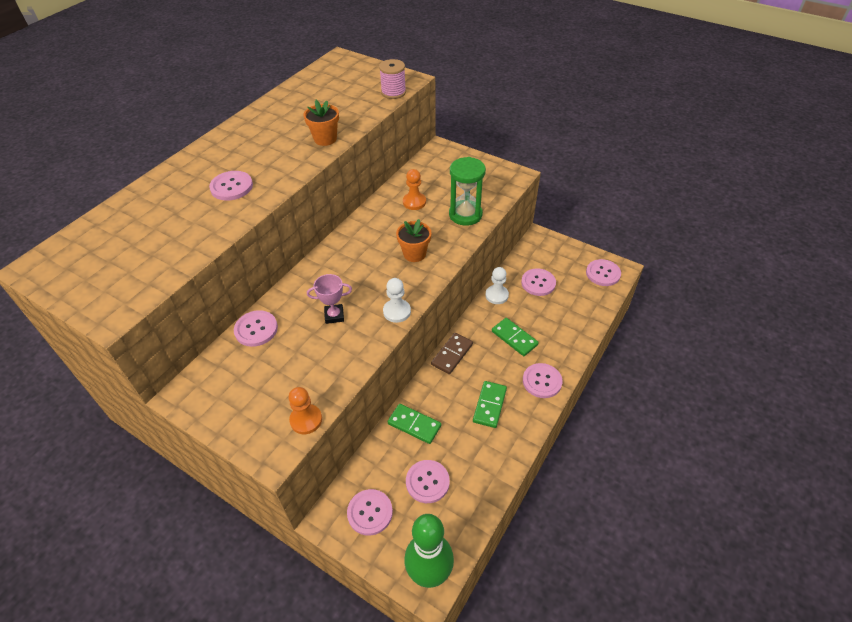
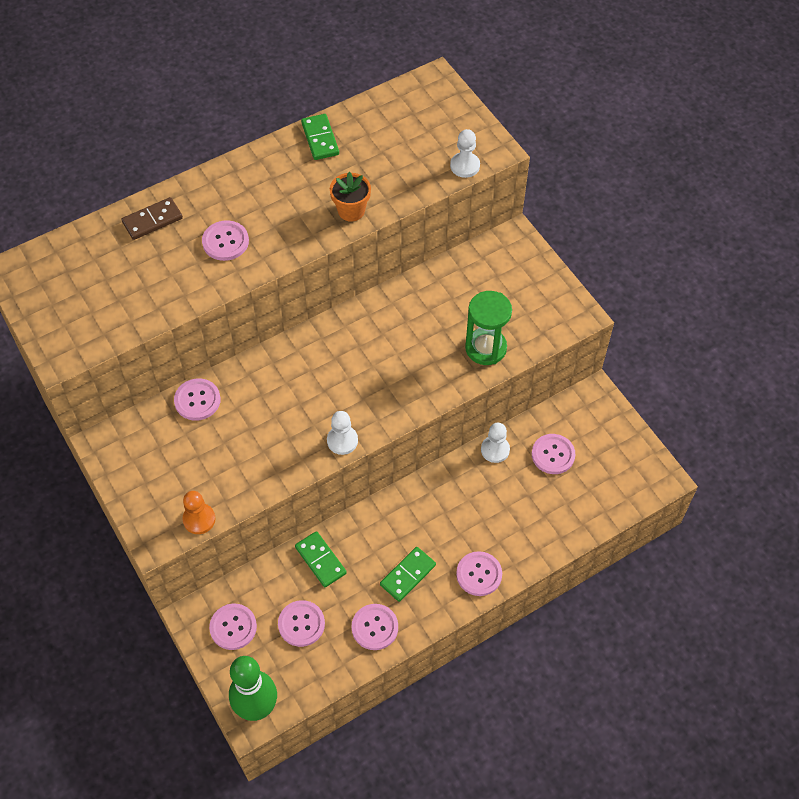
camera: 25 degrees right, 10 degrees up
pink trophy [307,274,352,324] -> none
pink spool [379,59,406,99] -> white pawn [450,129,480,178]
orange flower pot [396,219,431,262] -> none
orange pawn [403,169,426,210] -> none
brown domino [431,333,473,374] -> brown domino moved to [121,197,183,240]
green domino [492,318,539,356] -> green domino moved to [301,114,339,160]
pink button [586,259,621,286] -> pink button moved to [351,604,398,650]

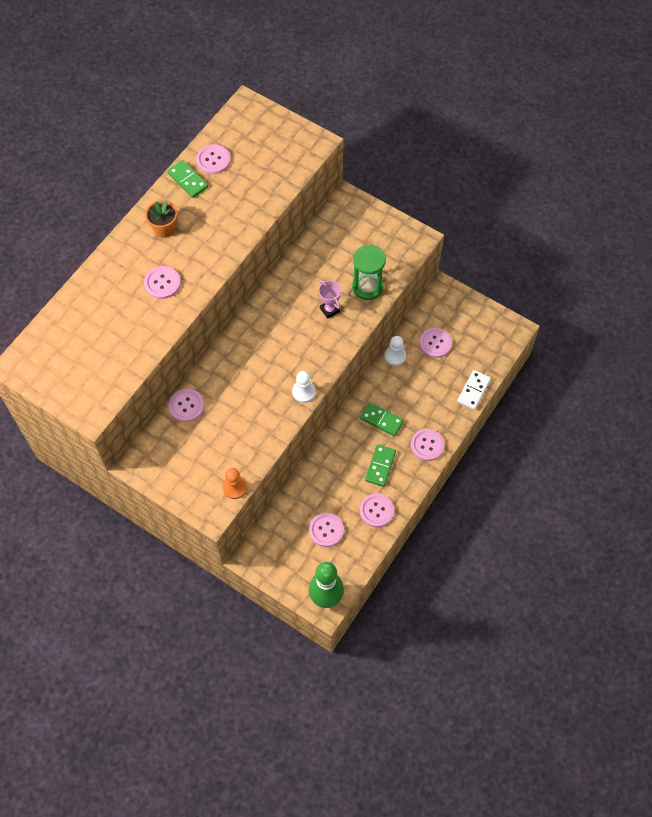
camera: 25 degrees left, 5 degrees up
brown domino [121,197,183,240] -> none
pink button [209,604,257,650] -> pink button moved to [196,144,231,174]
green domino [295,531,347,587] -> green domino moved to [360,402,404,436]
orange flower pot [330,172,371,222] -> orange flower pot moved to [145,201,177,238]
white pawn [450,129,480,178] -> none
none -> pink trophy [319,280,341,319]
none -> white domino [457,370,491,410]

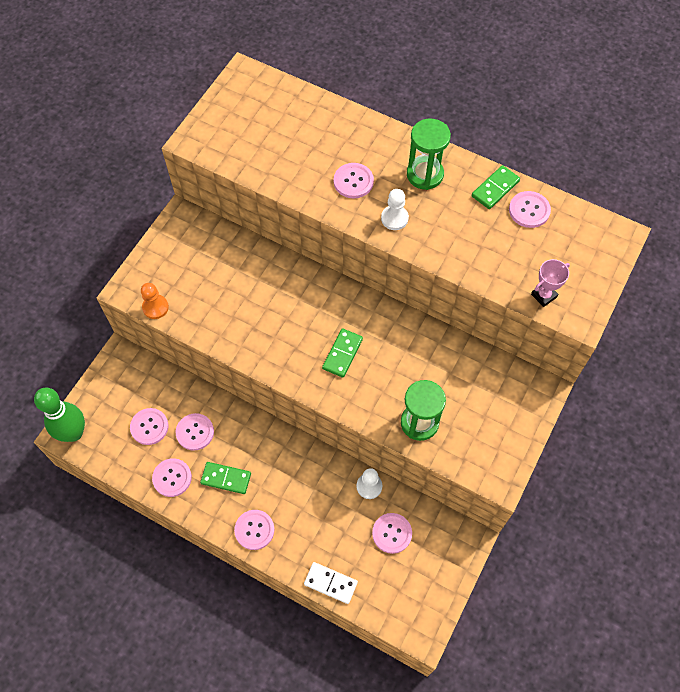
camera: 85 degrees right, 0 degrees up
orange flower pot [145,201,177,238] -> green hourglass [407,119,451,190]
pink button [168,389,204,422] -> pink button moved to [176,413,214,451]
white pawn [292,371,316,403] -> white pawn moved to [381,189,409,230]
pink trophy [319,280,341,319] -> pink trophy moved to [531,259,570,307]
green domino [360,402,404,436] -> green domino moved to [322,328,363,378]

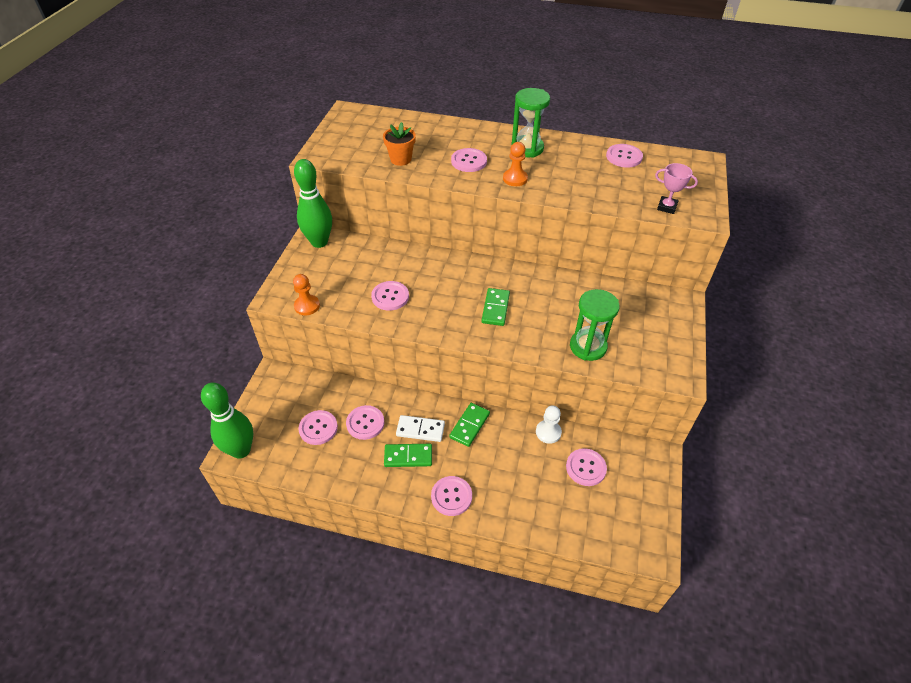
camera: 15 degrees left, 15 degrees down
pink button [152,458,192,497] -> pink button moved to [371,281,409,311]
white domino [304,562,358,604] -> white domino moved to [396,415,445,442]
white pawn [381,189,409,230] -> orange pawn [503,142,528,186]
green domino [472,165,520,209] -> green domino moved to [449,403,490,447]
pink trophy [531,259,570,307] -> pink trophy turned 75 degrees clockwise [655,163,698,214]
none -> green bowling pin [294,159,332,248]
none -> orange flower pot [383,122,416,166]

